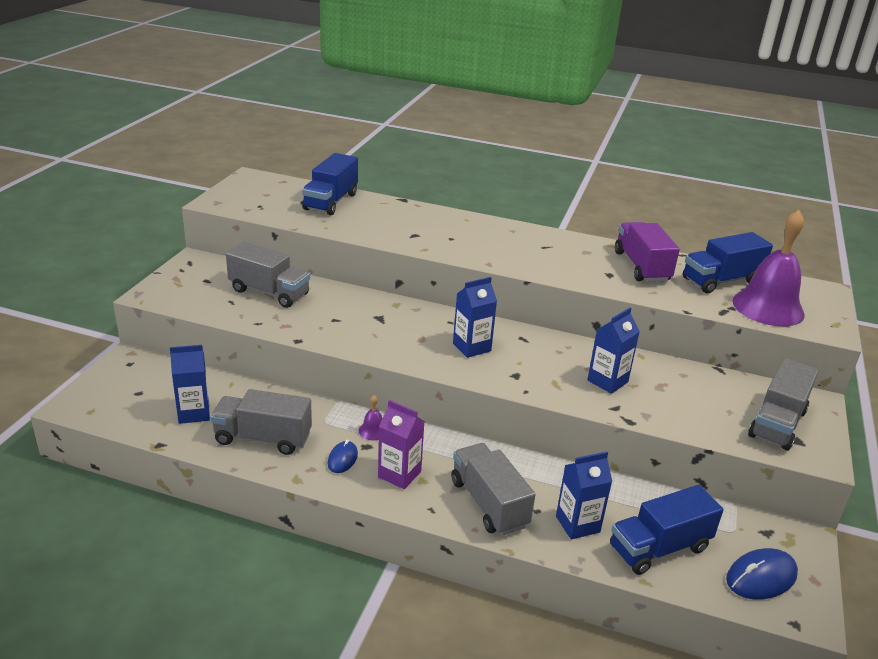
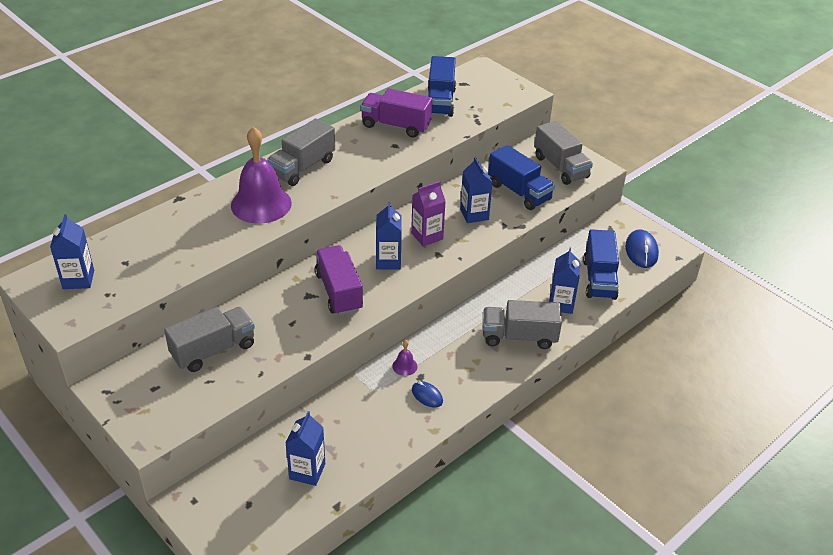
camera: 60 degrees left, 10 degrees up
grey truck [210,389,312,455] -> grey truck moved to [267,118,335,186]
blue truck [302,153,358,215] -> blue truck moved to [488,145,555,210]
purple carton [378,400,425,489] -> purple carton moved to [411,181,446,247]
purple bell [732,210,805,326] -> purple bell moved to [231,127,292,224]
none -> blue carton [50,214,94,289]
none -> purple truck [315,245,363,315]

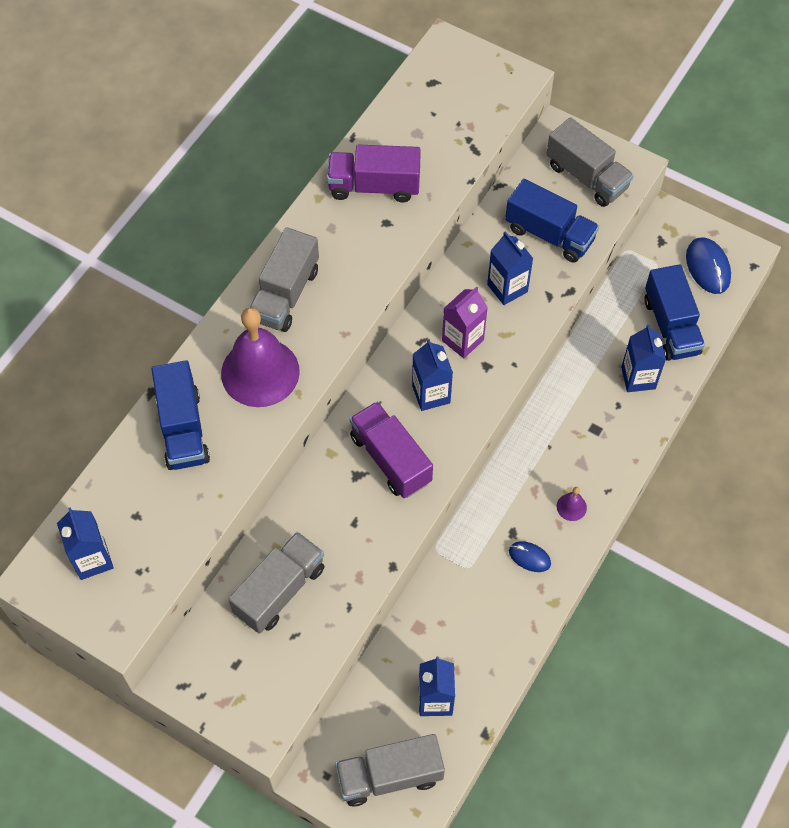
camera: 15 degrees left, 20 degrees up
purple bell [392,340,418,376] -> purple bell moved to [557,487,587,521]
blue truck [428,56,456,117] -> blue truck moved to [151,360,210,470]
grey truck [483,300,562,349] -> grey truck moved to [335,734,445,807]

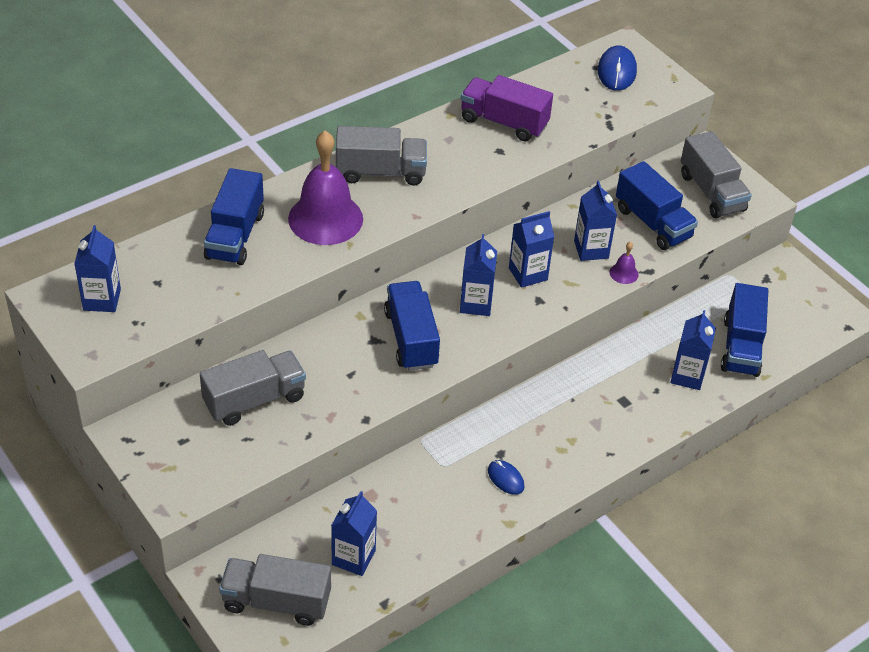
camera: 20 degrees right, 15 degrees down
grey truck [250,227,319,332] -> grey truck turned 135 degrees counterclockwise [336,126,427,186]
purple truck [350,401,433,498] -> blue truck [384,281,440,371]
purple carton [442,286,488,358] -> blue carton [509,211,554,288]
purple bell [557,487,587,521] -> purple bell moved to [610,242,639,284]
blue mouse [686,238,731,294] -> blue mouse moved to [598,46,637,91]

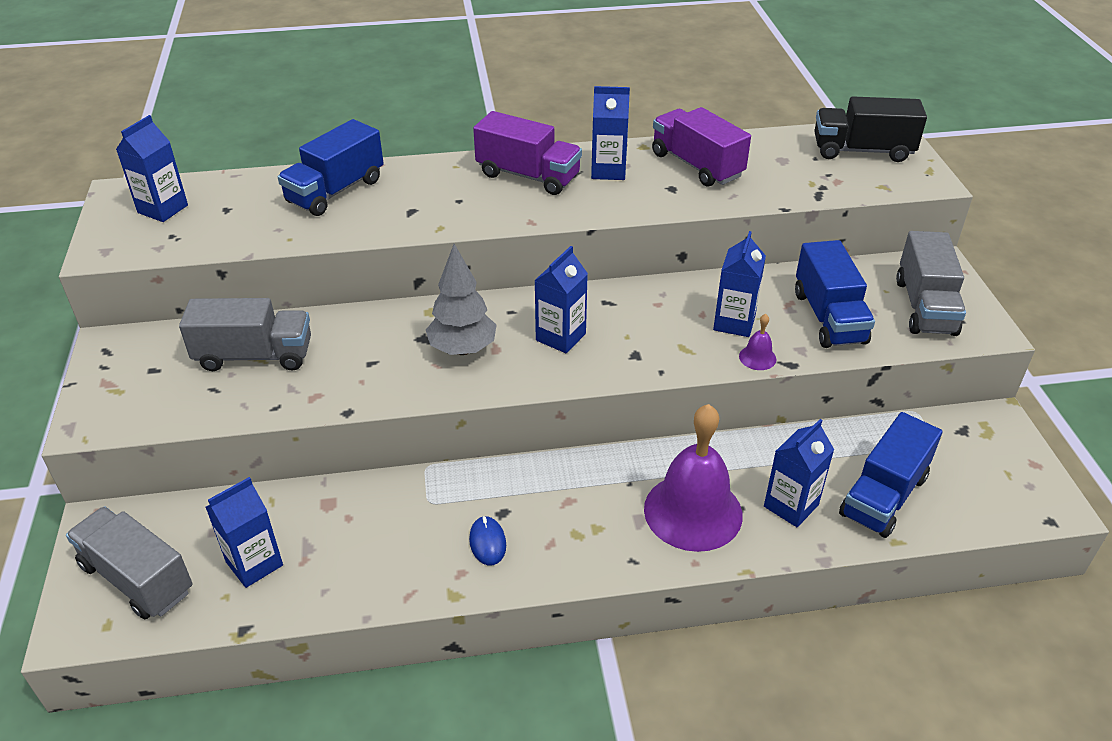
camera: 30 degrees right, 5 degrees down
purple bell [288,131,363,245] -> purple bell moved to [644,404,743,552]
grey truck [336,126,427,186] -> purple truck [473,111,582,195]
blue truck [384,281,440,371] -> grey tree [426,244,496,355]
blue carton [509,211,554,288] -> blue carton moved to [591,86,630,180]
blue mouse [598,46,637,91] -> black truck [814,96,927,162]

